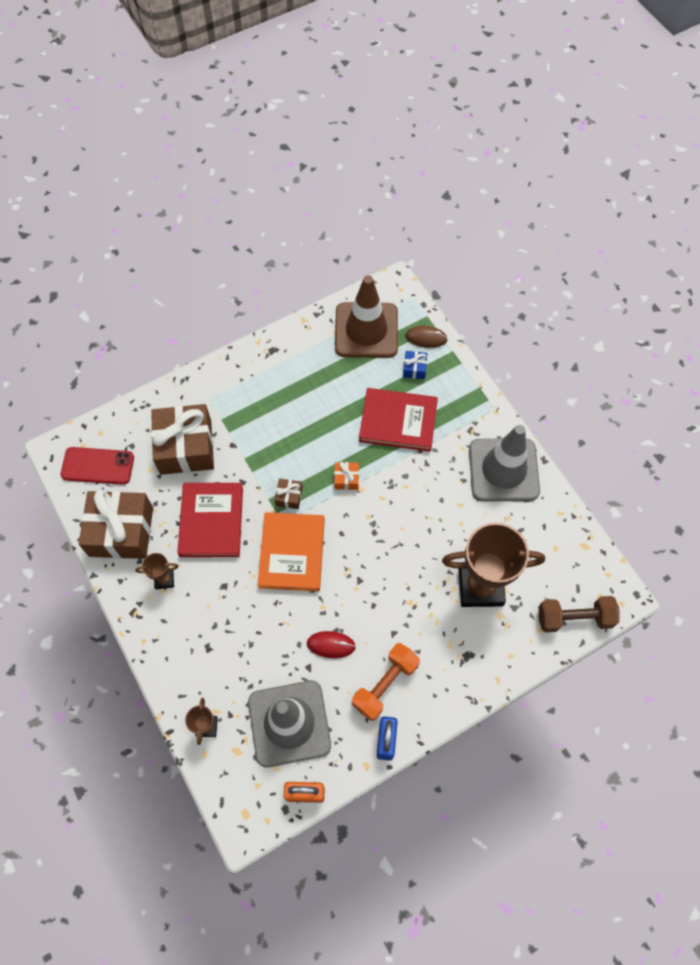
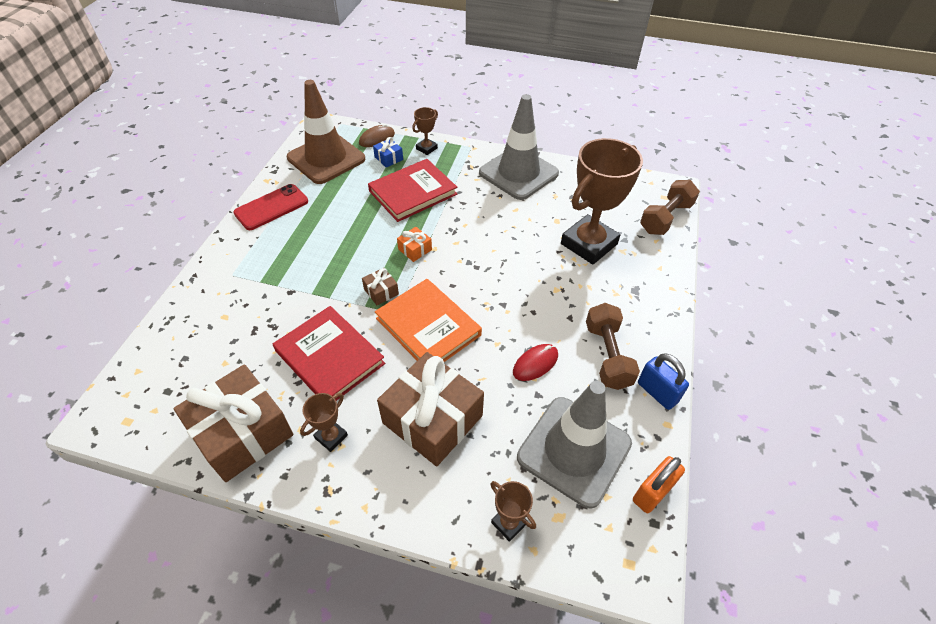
camera: 45 degrees left, 15 degrees down
red phone [61,447,134,485] -> red phone moved to [233,184,308,230]
brown gift [151,404,214,475] -> brown gift moved to [377,352,484,466]
orange dumbbell [352,643,420,721] -> brown dumbbell [586,303,640,390]
none -> brown trophy [412,107,438,155]

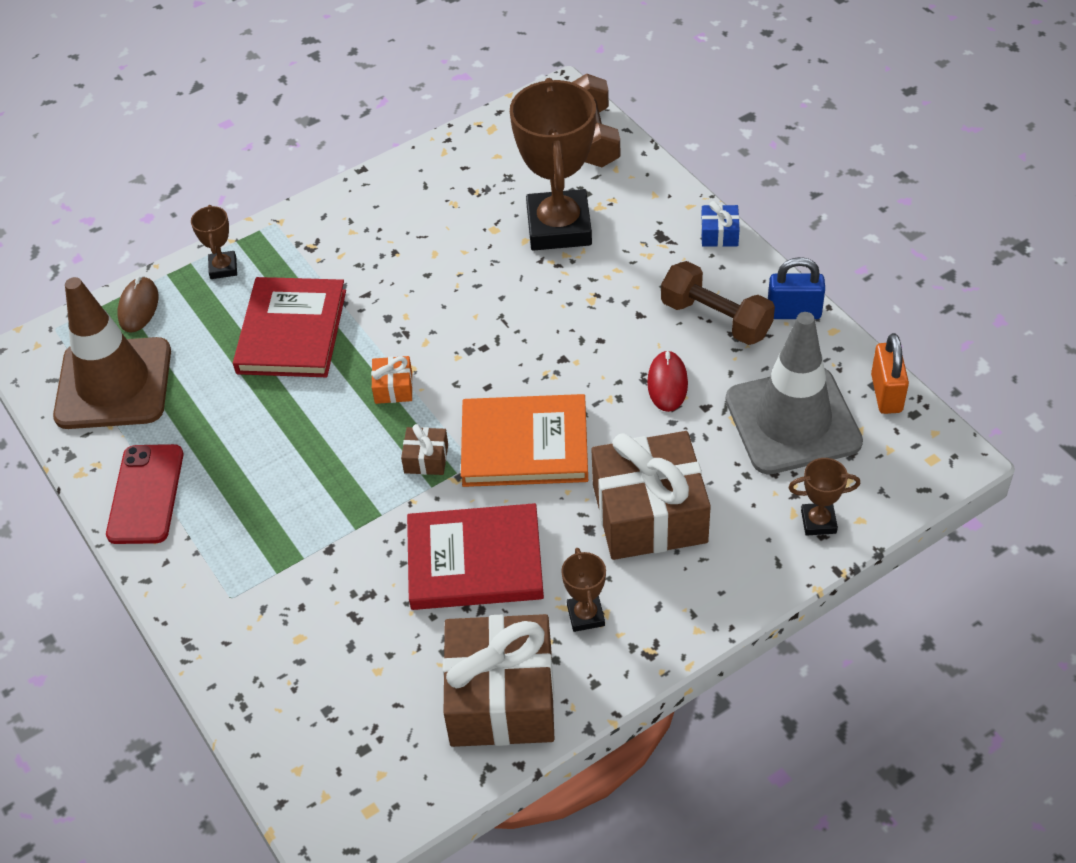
camera: 45 degrees left, 0 degrees up
blue gift [373,137,403,168] -> blue gift moved to [701,201,740,247]
grey traffic cone [479,94,559,200] -> none

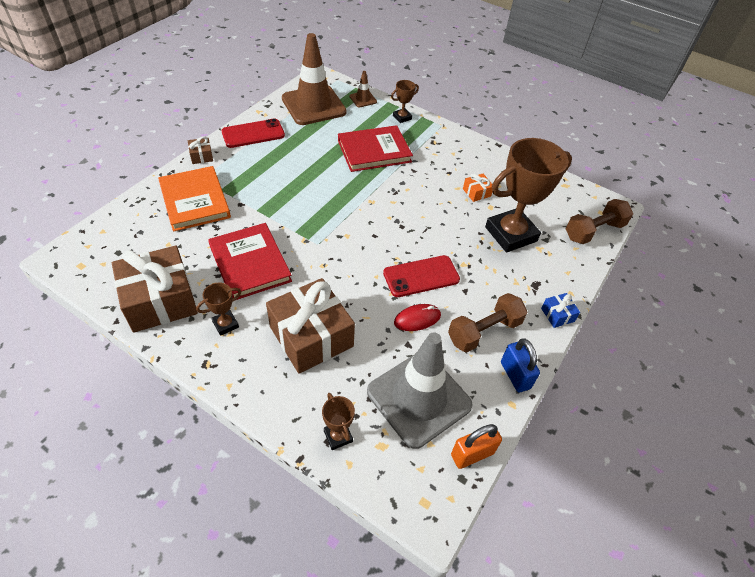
camera: 60 degrees right, 0 degrees up
brown mouse [117,276,158,332] -> brown traffic cone [350,71,377,107]
orange gift [371,356,413,404] -> orange gift moved to [463,174,493,202]
brown gift [401,424,448,475] -> brown gift moved to [188,136,213,164]
orange book [461,394,588,487] -> orange book moved to [158,166,231,232]
brown dumbbell [661,261,775,345] -> brown dumbbell turned 45 degrees clockwise [448,293,527,352]
none -> red phone [383,255,460,297]

